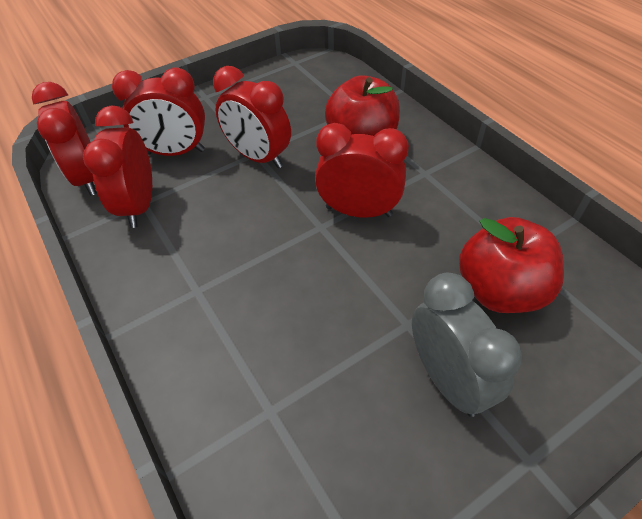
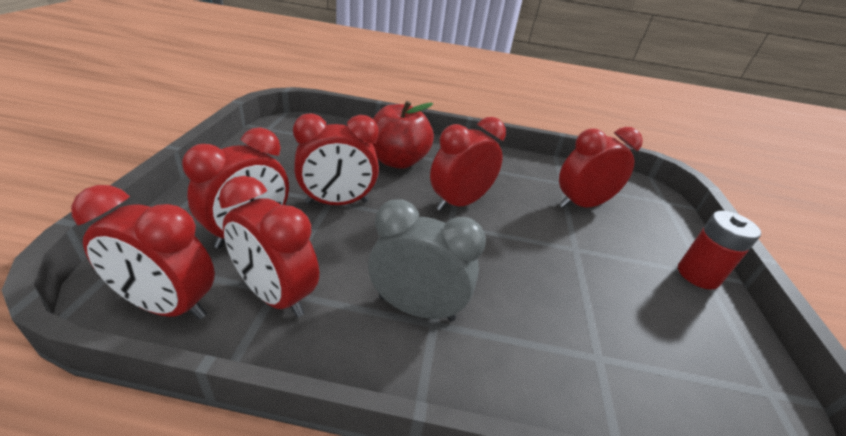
camera: 55 degrees left, 15 degrees down
grey clock [412,273,522,417] -> grey clock moved to [368,199,486,321]
red apple [459,217,564,313] -> red clock [559,127,643,208]
none -> red battery [678,211,761,290]

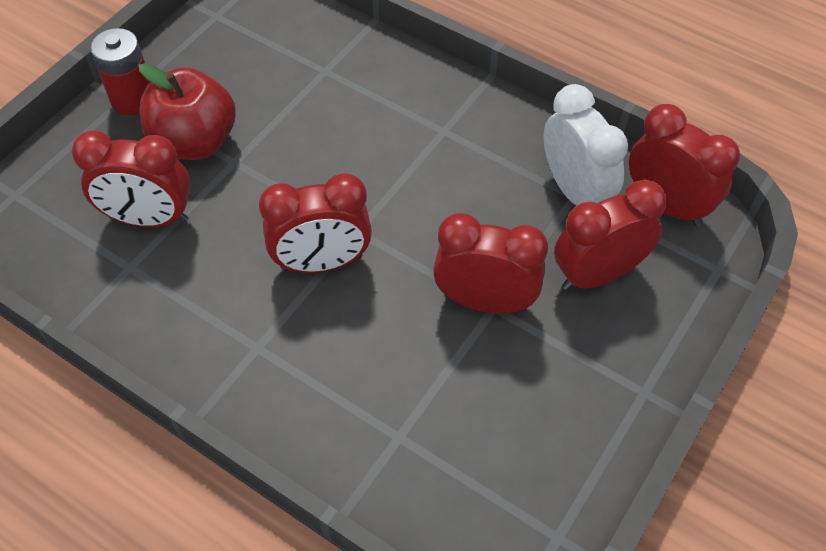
camera: 150 degrees left, 20 degrees up
red clock [219,176,319,318] -> white clock [544,84,628,206]
grey clock [368,199,486,321] -> none
red apple [373,101,434,169] -> red apple moved to [138,63,236,160]

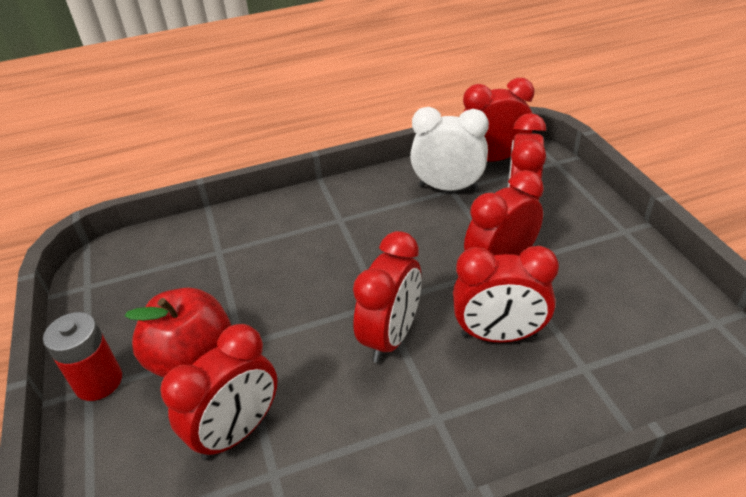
camera: 50 degrees left, 15 degrees down
none -> red clock [453,246,559,343]

